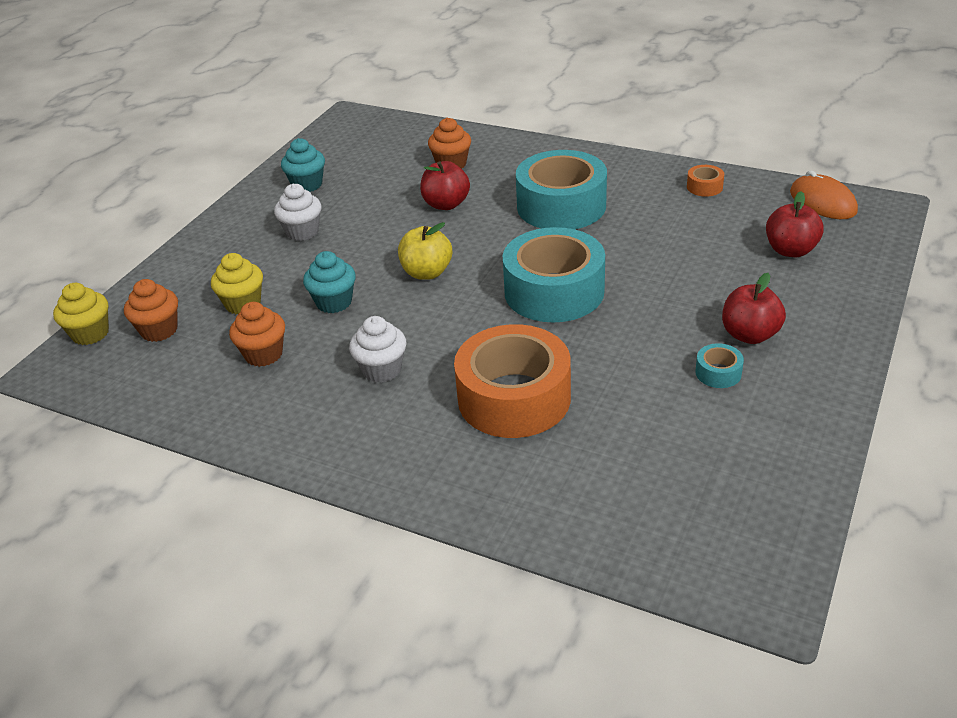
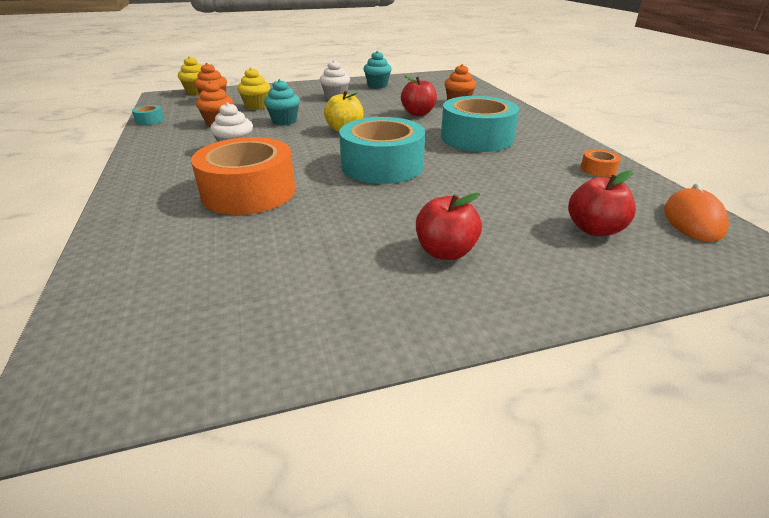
camera: 45 degrees right, 5 degrees down
turquoise tape [695,343,744,388] -> turquoise tape moved to [132,105,164,125]

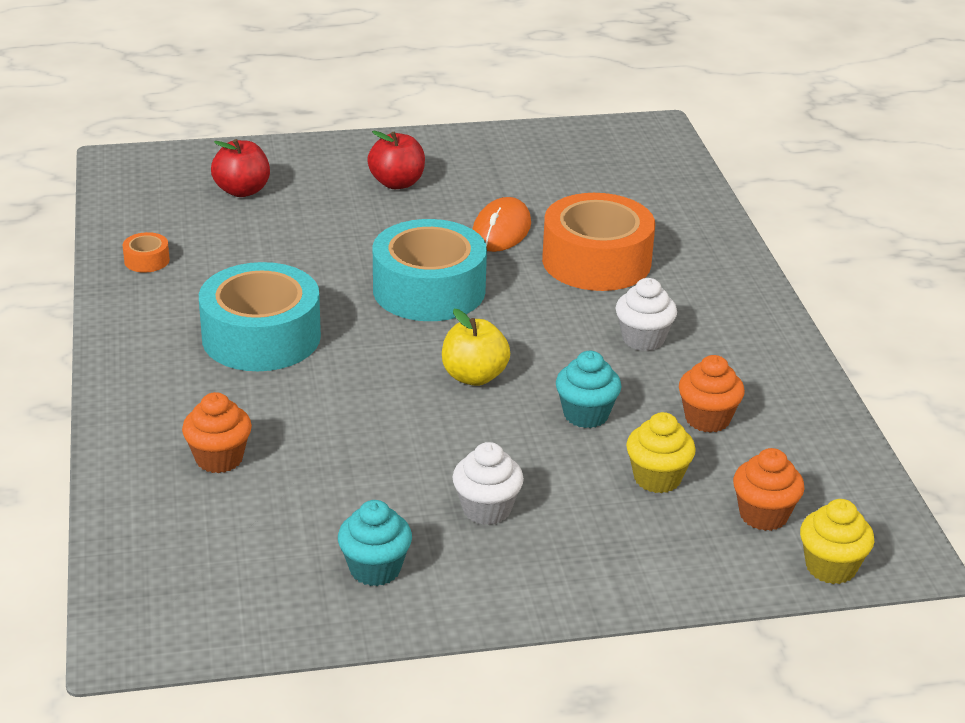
camera: 175 degrees left, 0 degrees up
turquoise tape [132,105,164,125] -> none
red apple [401,75,437,116] -> none
orange mouse [664,183,729,242] -> orange mouse moved to [473,197,531,252]

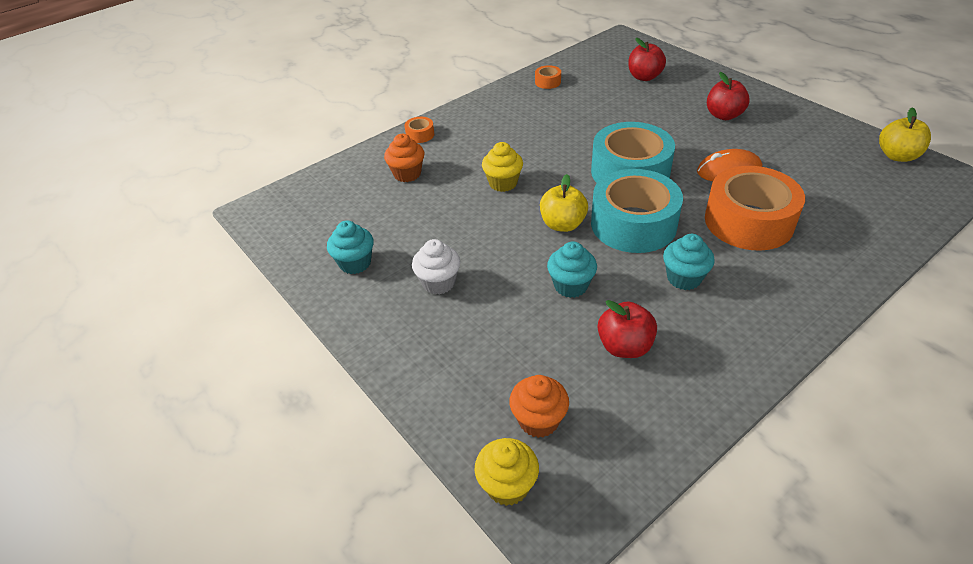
camera: 65 degrees right, 10 degrees up
turquoise tape [199,262,321,371] -> turquoise tape moved to [591,169,683,253]
white cupcake [616,278,677,351] -> turquoise cupcake [663,234,715,290]
yellow cupcake [626,412,696,493] -> yellow cupcake moved to [482,142,523,192]
orange cupcake [679,355,745,433] -> red apple [598,300,657,358]
none -> orange tape [404,117,434,143]
none -> yellow apple [879,107,931,162]

